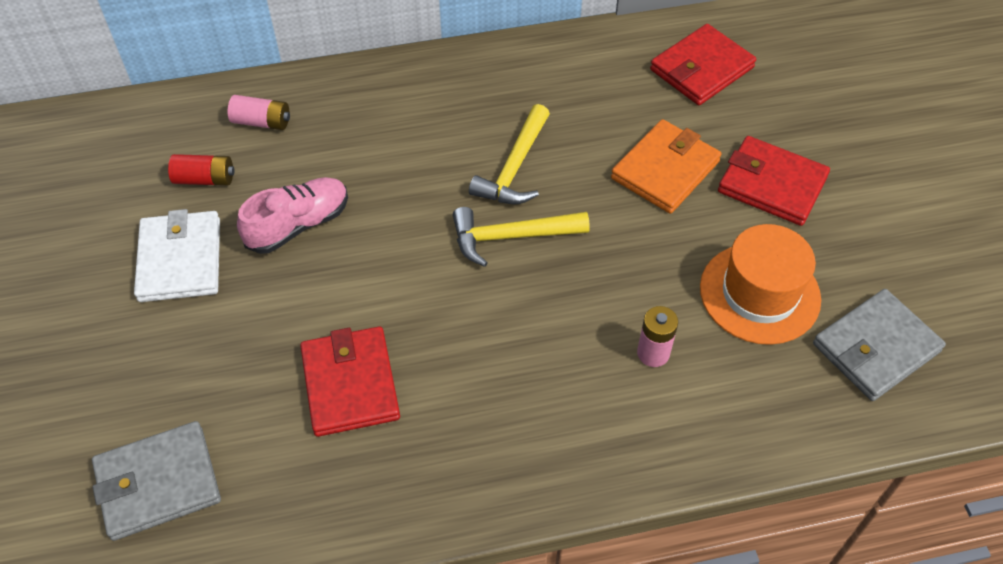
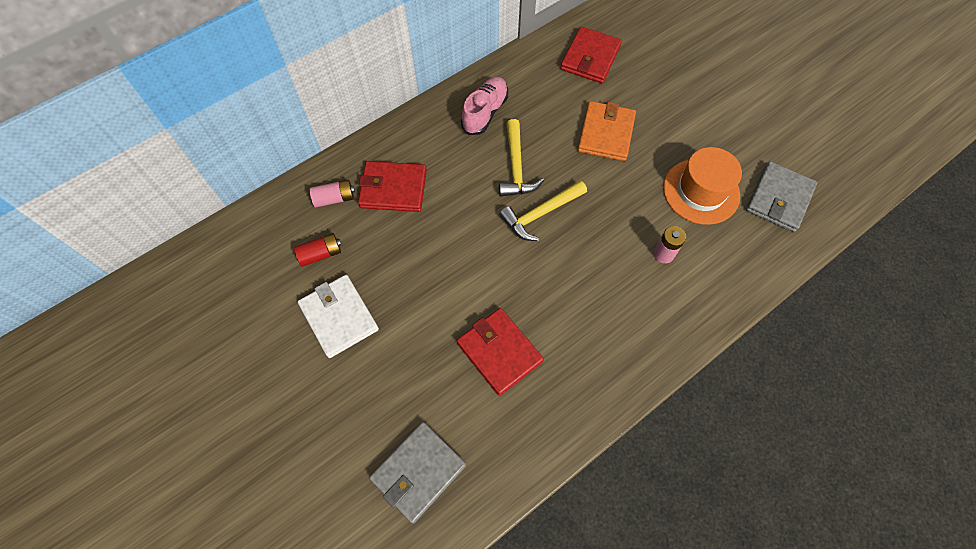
camera: 25 degrees left, 10 degrees up
pink shoe [237,177,348,254] -> pink shoe moved to [461,77,508,135]
red wallet [718,136,830,226] -> red wallet moved to [358,161,427,212]

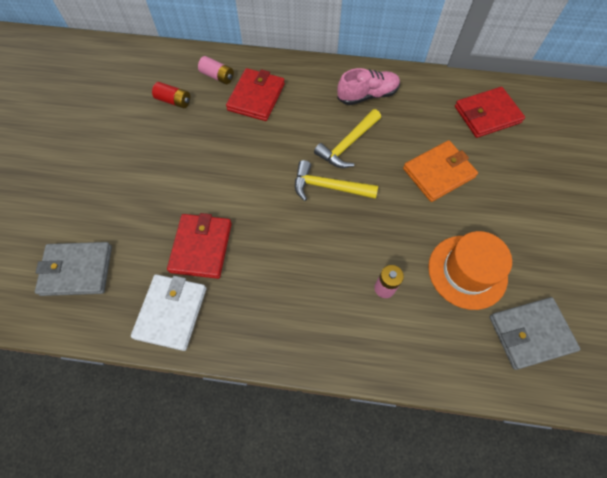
camera: 45 degrees right, 0 degrees up
white wallet [298,275,379,358] -> white wallet moved to [131,274,206,351]
red wallet [358,161,427,212] -> red wallet turned 60 degrees clockwise [226,68,285,121]

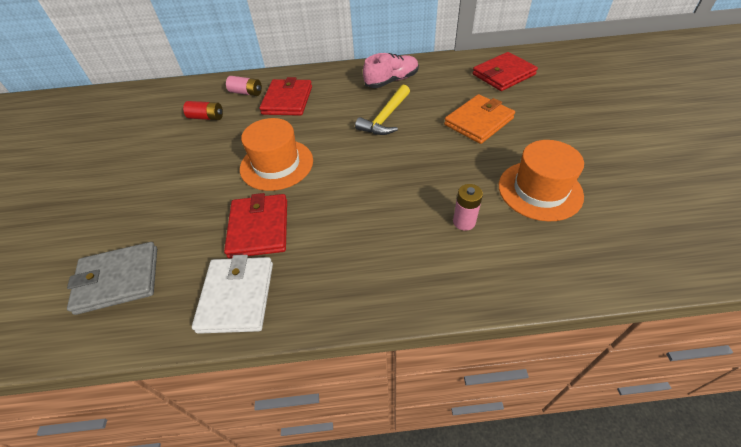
camera: 10 degrees left, 15 degrees down
yellow hammer [295,160,378,201] -> none
grey wallet [490,297,580,370] -> none
none -> orange hat [240,118,313,191]

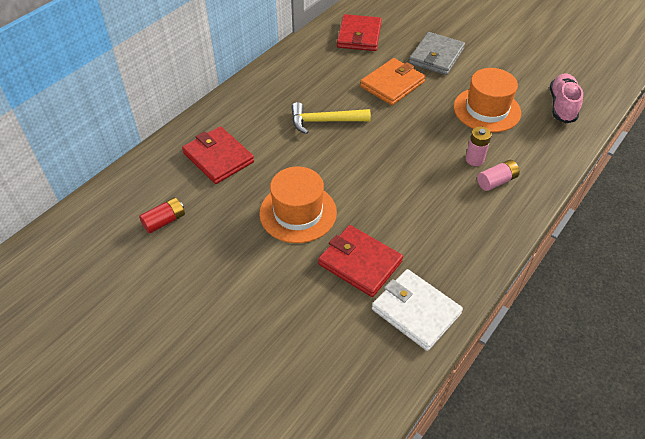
camera: 50 degrees left, 0 degrees up
grey wallet [67,242,157,315] -> grey wallet moved to [409,32,465,75]
pink battery [226,76,262,96] -> pink battery moved to [477,160,520,191]
yellow hammer [355,85,410,135] -> yellow hammer turned 105 degrees clockwise [291,102,371,134]
pink shoe [363,53,419,88] -> pink shoe moved to [550,73,583,123]
orange wallet [444,94,515,144] -> orange wallet turned 45 degrees clockwise [360,58,426,105]

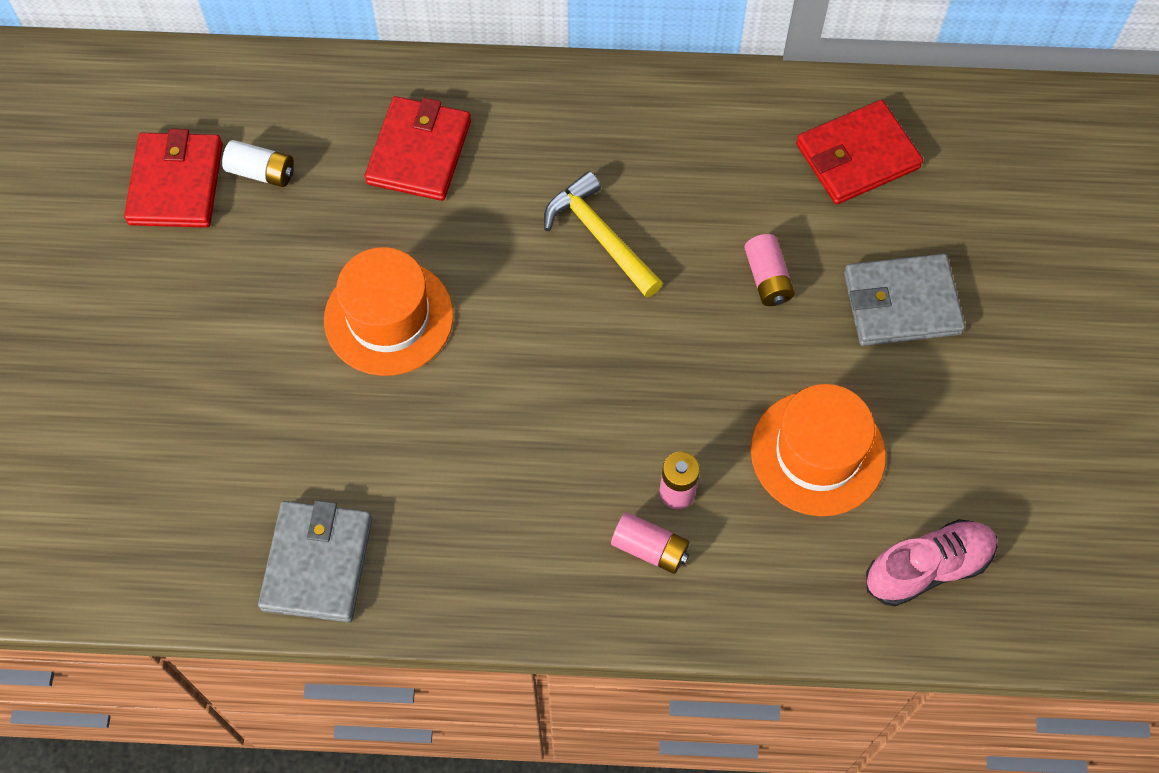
camera: 55 degrees right, 15 degrees up
red battery [139,197,185,234] -> white battery [222,140,294,187]
red wallet [318,225,403,297] -> red wallet moved to [124,129,223,228]
orange wallet [360,58,426,105] -> pink battery [744,234,795,306]
white wallet [372,269,463,351] -> grey wallet [258,500,372,622]

